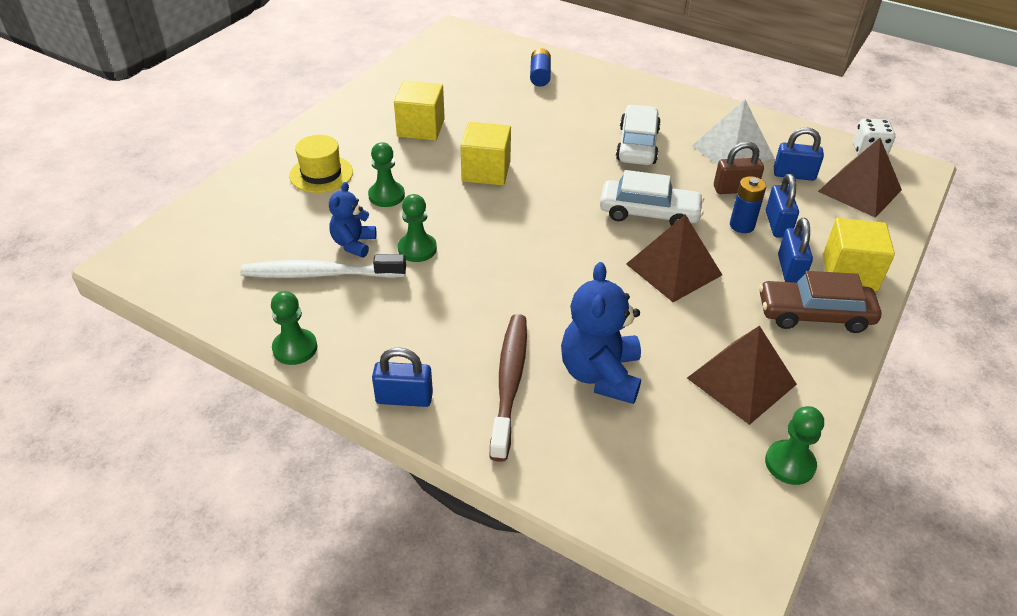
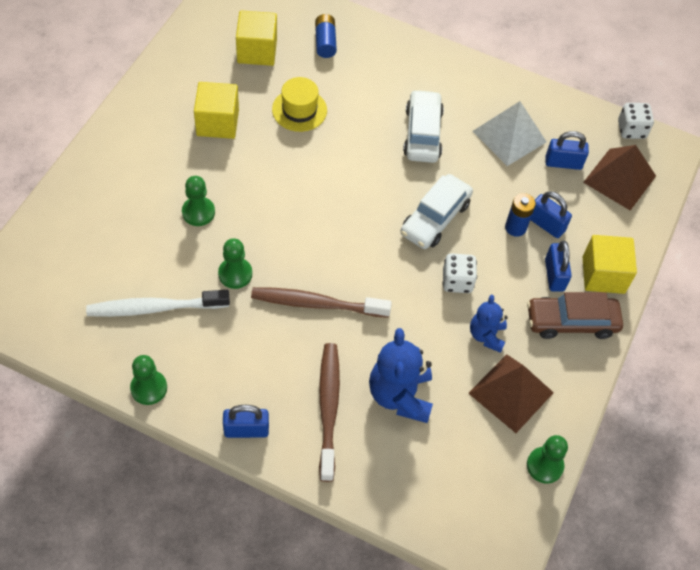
camera: 10 degrees left, 15 degrees up
yellow hat [289,135,353,193] -> yellow hat moved to [272,77,327,132]
blue teddy bear [329,182,377,257] -> blue teddy bear moved to [470,295,508,353]
yellow cube [461,122,511,186] -> yellow cube moved to [236,10,277,66]
white car [600,170,704,226] -> white car turned 120 degrees clockwise [400,174,473,249]
brown pyramid [626,215,722,302] -> white dice [442,253,477,293]
brown padlock [714,142,764,194] -> none
blue padlock [766,174,799,238] -> blue padlock turned 45 degrees counterclockwise [530,191,572,238]
none -> brown toothbrush [251,287,392,318]

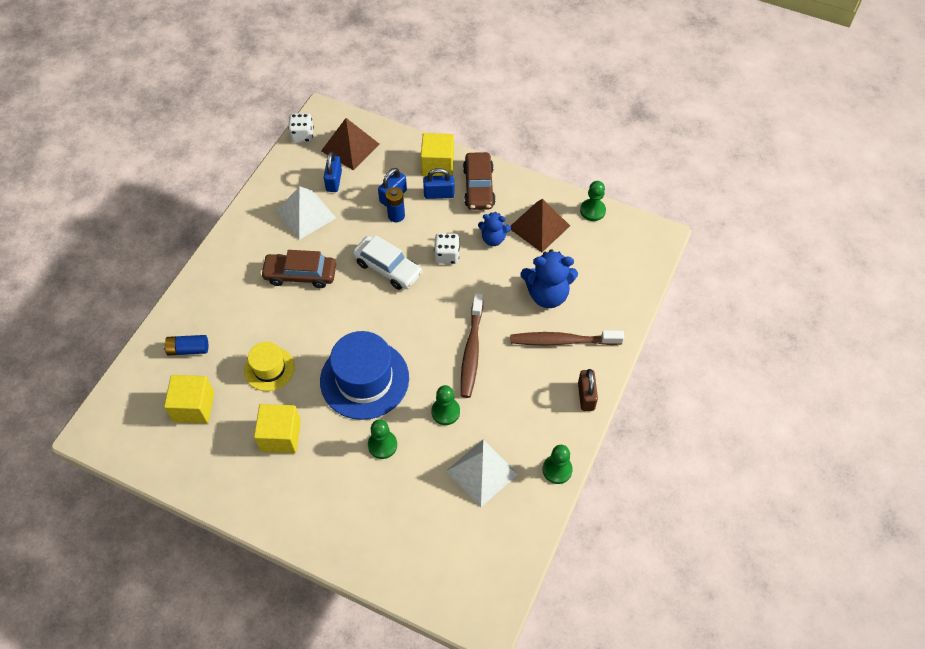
camera: 85 degrees left, 0 degrees up
white toothbrush [86,290,230,317] -> white pyramid [446,439,518,507]
blue padlock [223,405,269,438] -> brown padlock [578,369,598,411]
white car [403,89,444,163] -> brown car [260,250,336,288]
none -> blue hat [320,331,409,420]

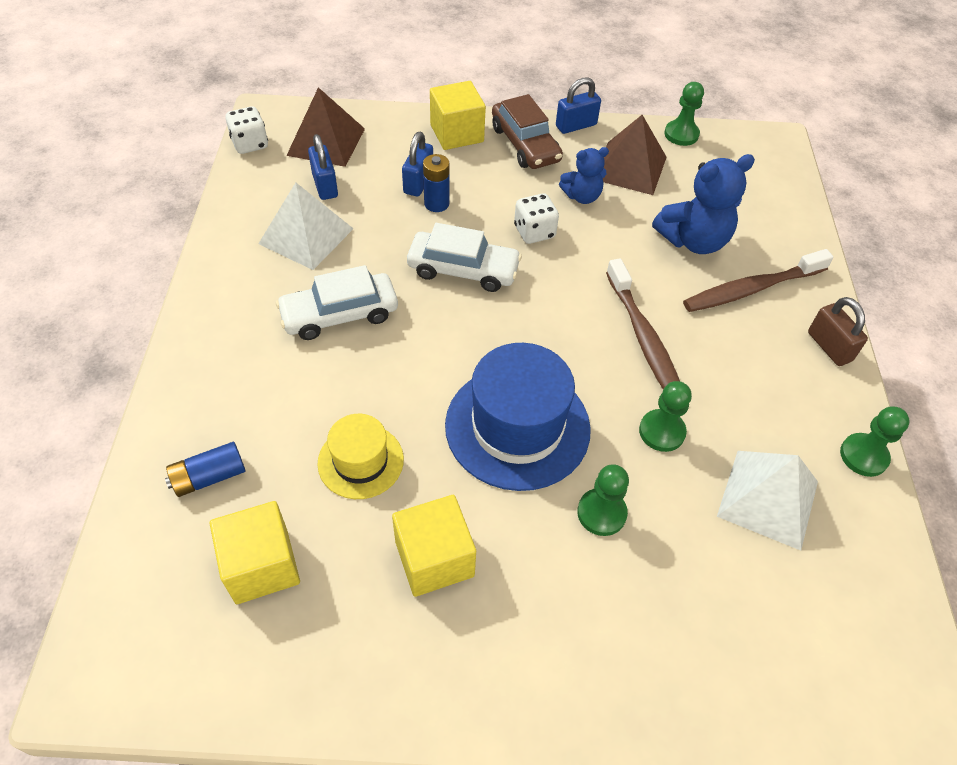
camera: 25 degrees left, 5 degrees down
brown car [260,250,336,288] -> white car [276,265,398,340]
blue padlock [423,168,455,199] -> blue padlock moved to [556,77,601,134]

